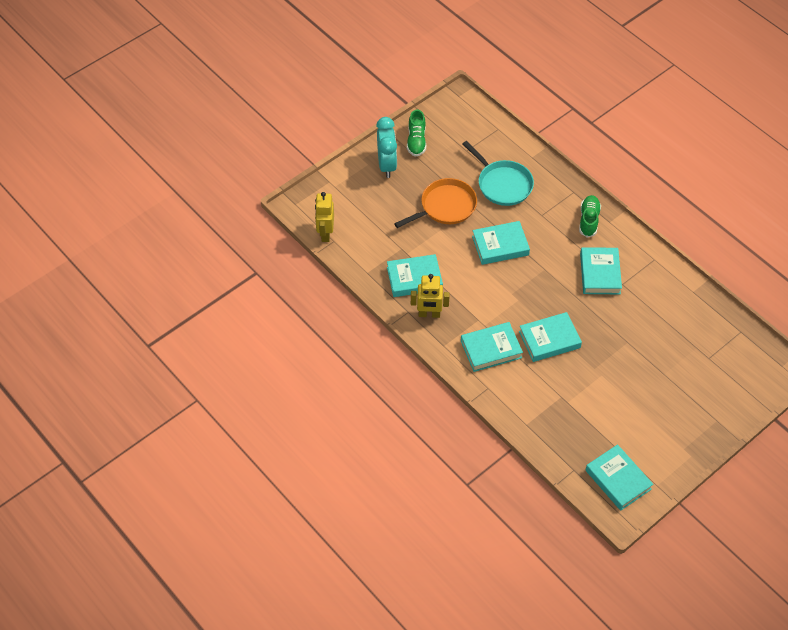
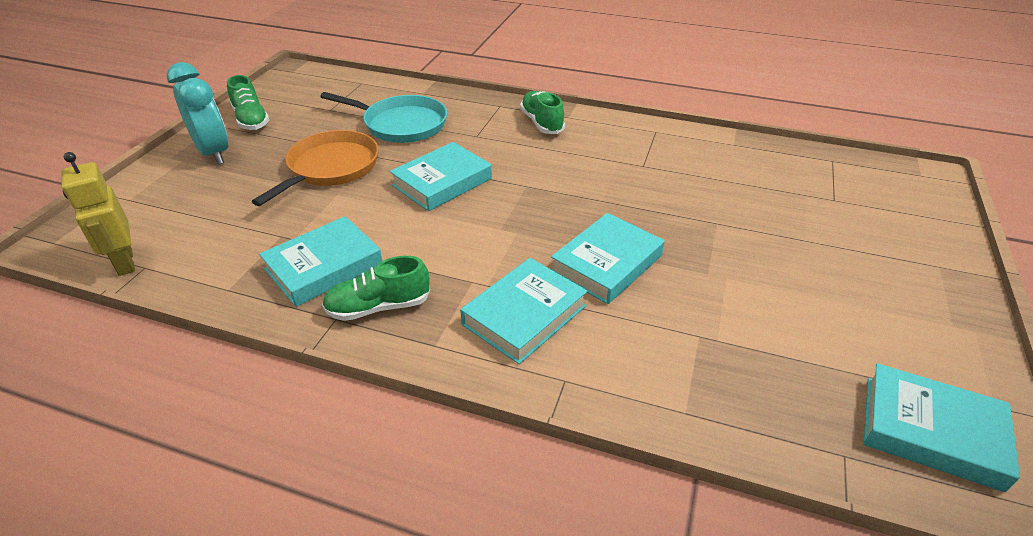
camera: 30 degrees left, 15 degrees down
yellow robot [411,274,450,318] -> green shoe [322,256,430,321]
turquoise book [580,247,622,294] -> none

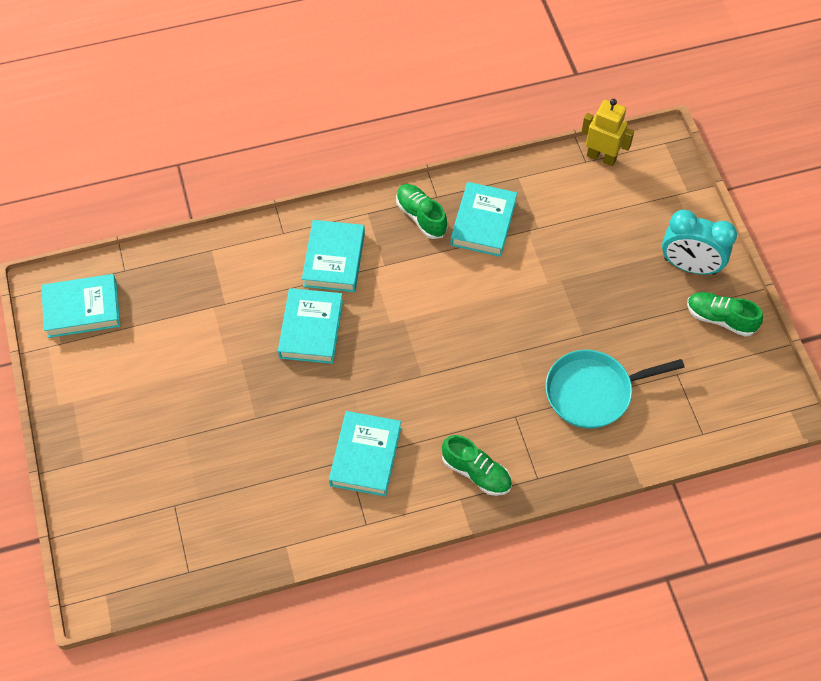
camera: 145 degrees right, 20 degrees up
orange pan [252,130,379,206] -> none
green shoe [322,256,430,321] -> green shoe turned 75 degrees counterclockwise [396,184,448,239]
turquoise book [390,142,492,211] -> turquoise book moved to [329,411,401,497]

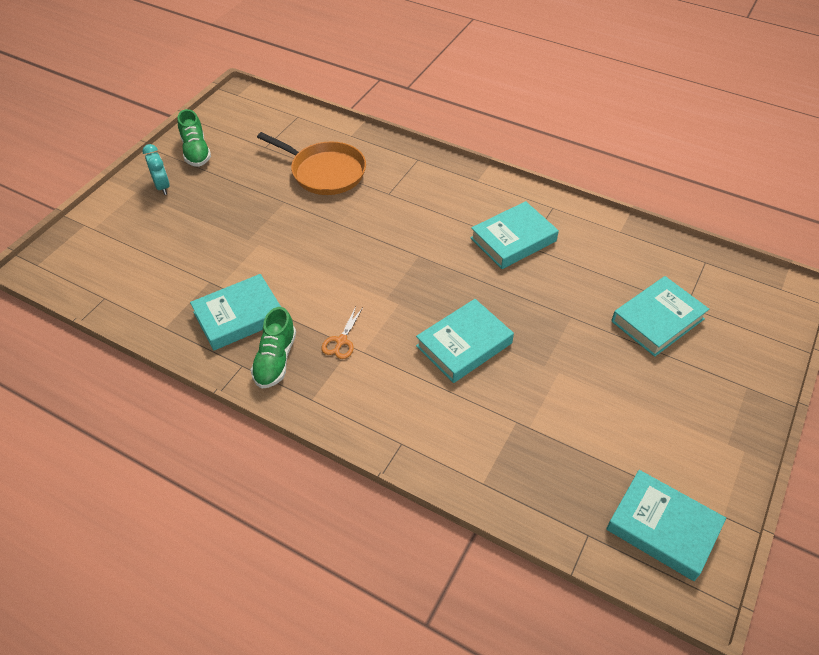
camera: 135 degrees left, 10 degrees down
turquoise book [302,220,365,292] -> turquoise book moved to [611,276,709,357]
green shoe [442,435,512,496] -> none
turquoise pan [545,350,685,428] -> orange pan [257,132,366,195]
yellow robot [581,99,634,166] -> none
turquoise clock [662,210,737,275] -> turquoise clock [143,144,170,195], size x0.59
none -> orange scissors [322,306,363,359]

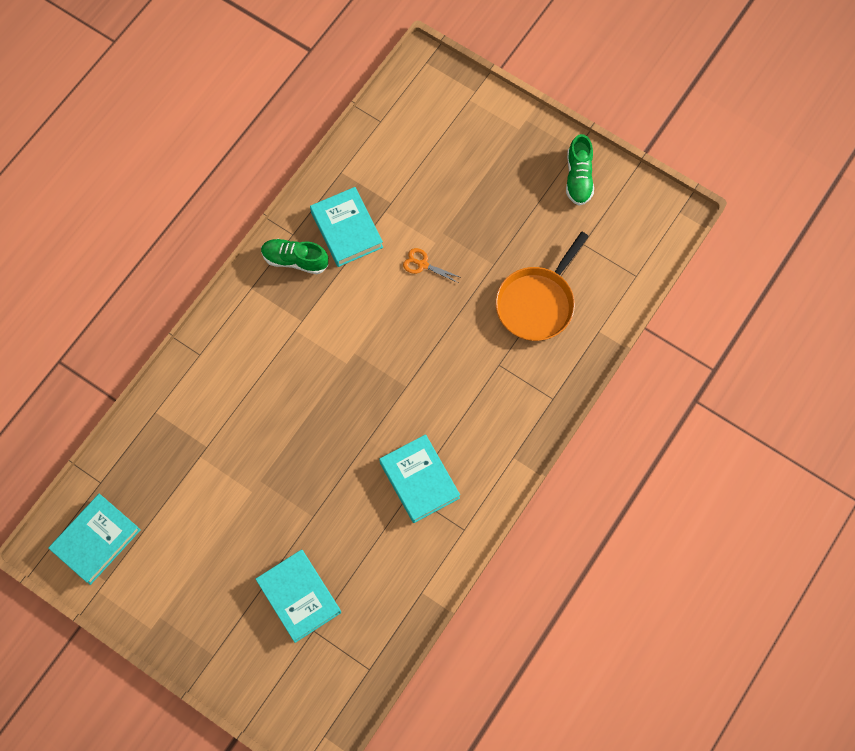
camera: 95 degrees right, 20 degrees up
turquoise clock [143,144,170,195] -> none
green shoe [177,109,211,167] -> green shoe turned 75 degrees counterclockwise [566,134,594,206]
orange scissors [322,306,363,359] -> orange scissors moved to [403,248,462,283]
turquoise book [416,299,514,383] -> none

